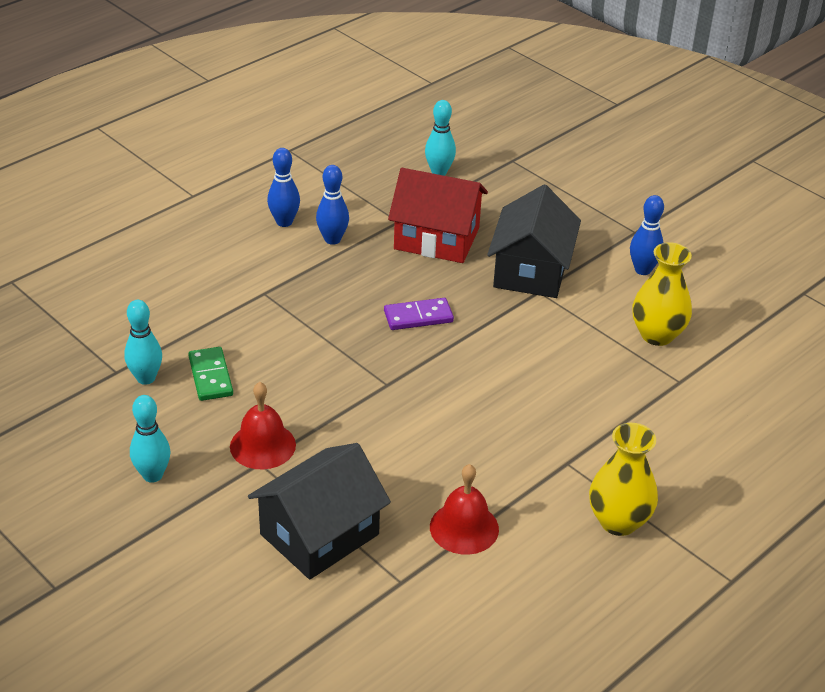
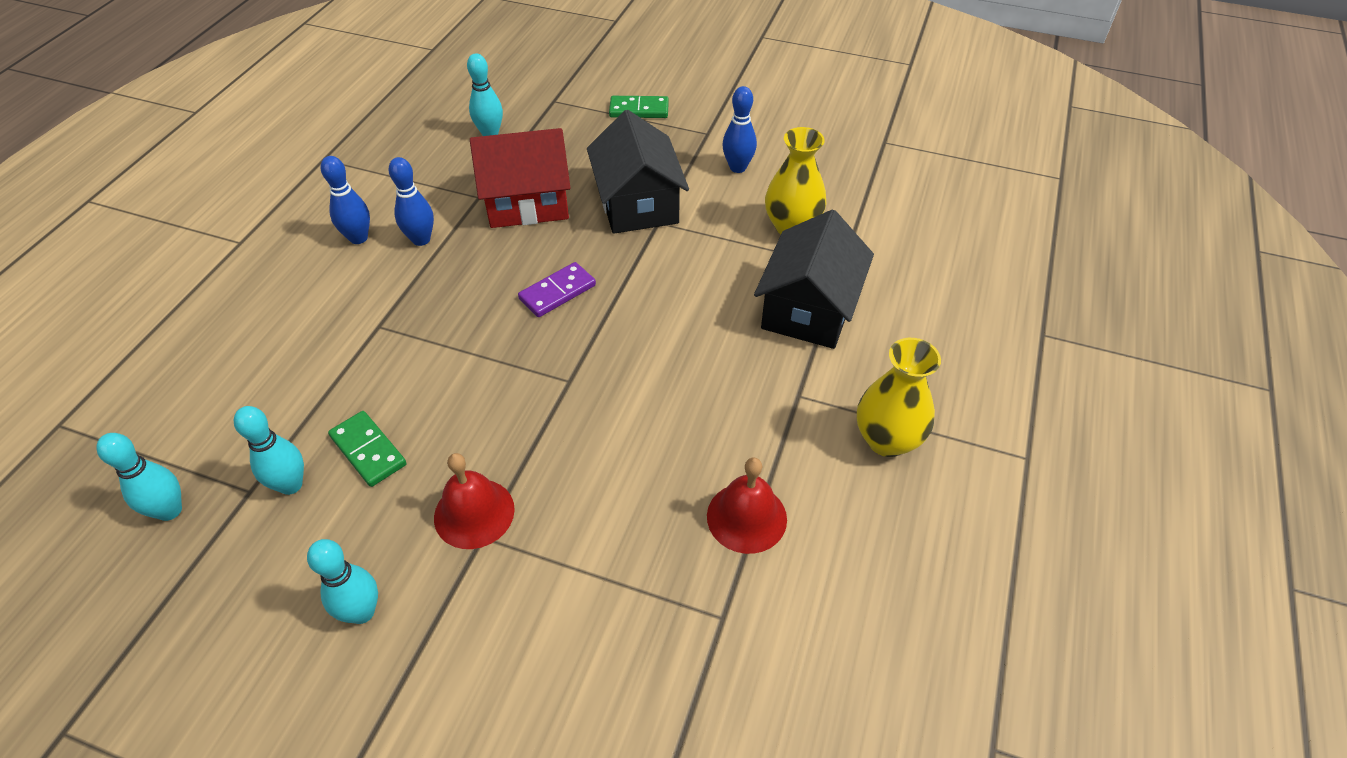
camera: 25 degrees left, 10 degrees up
black house [248,443,391,580] -> black house moved to [754,210,874,349]
none -> turquoise bowling pin [96,433,182,521]
none -> green domino [609,96,669,118]

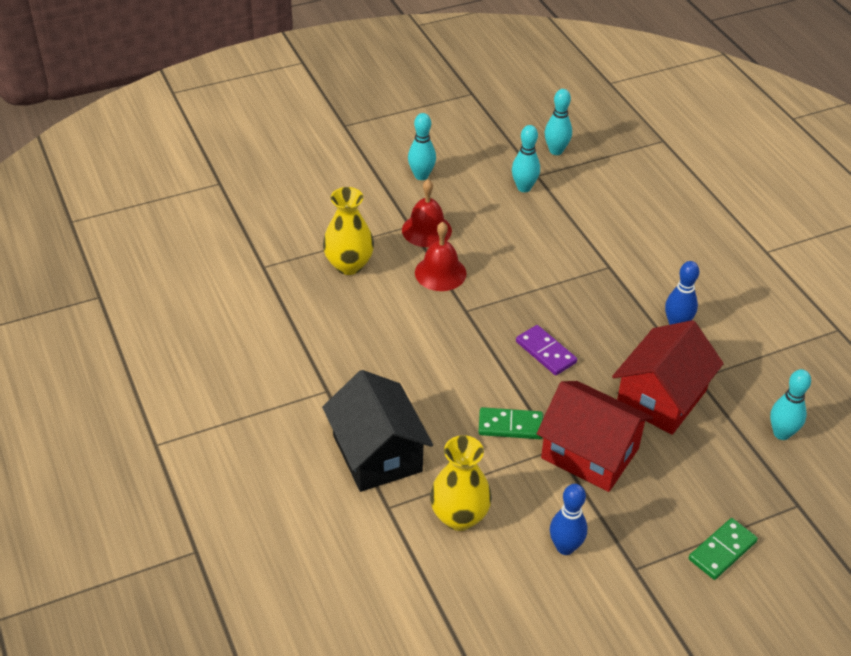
camera: 135 degrees right, 5 degrees down
blue bowling pin [321,156,370,244] -> none
green domino [328,411,406,487] -> green domino moved to [478,407,543,439]
purple domino [518,262,596,317] -> purple domino turned 45 degrees counterclockwise [516,325,577,375]
black house [587,110,689,234] -> red house [537,381,653,492]
red bell [707,457,787,554] -> red bell moved to [415,222,467,291]
yellow vase [857,338,941,457] -> yellow vase moved to [323,187,374,275]

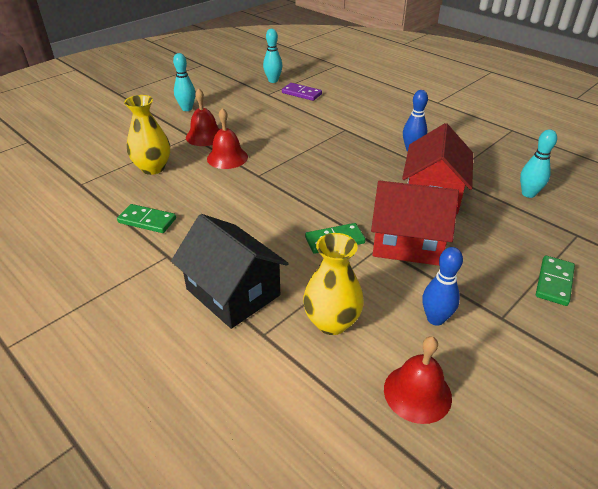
camera: 20 degrees left, 5 degrees down
turquoise bowling pin [512,125,540,192] -> none
purple domino [516,325,577,375] -> purple domino moved to [282,83,322,101]
none -> green domino [117,204,176,233]
none -> red bell [384,336,452,424]

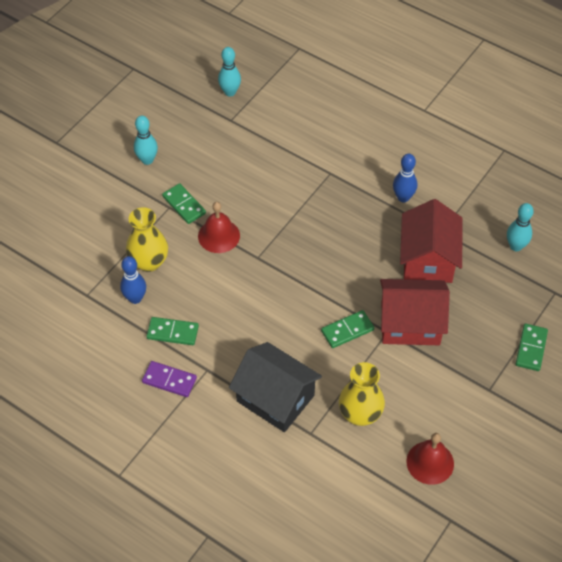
camera: 10 degrees left, 15 degrees up
red bell [186,88,220,146] -> green domino [162,183,206,224]
purple domino [282,83,322,101] -> purple domino moved to [142,361,197,397]
blue bowling pin [422,247,463,326] -> blue bowling pin moved to [120,256,146,304]

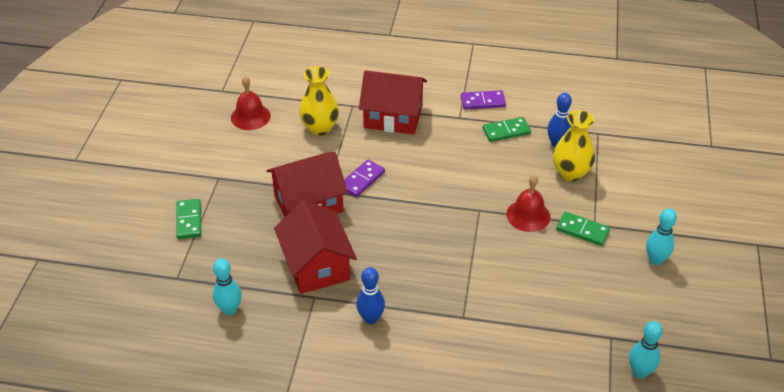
camera: 155 degrees right, 10 degrees down
black house [229,342,322,432] -> red house [359,70,427,135]
green domino [321,310,374,348] -> purple domino [344,159,385,197]

